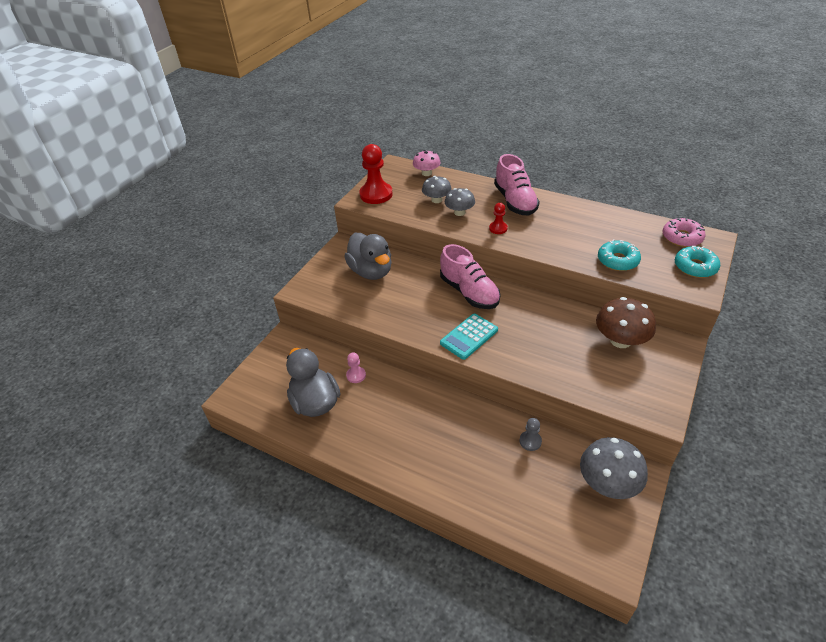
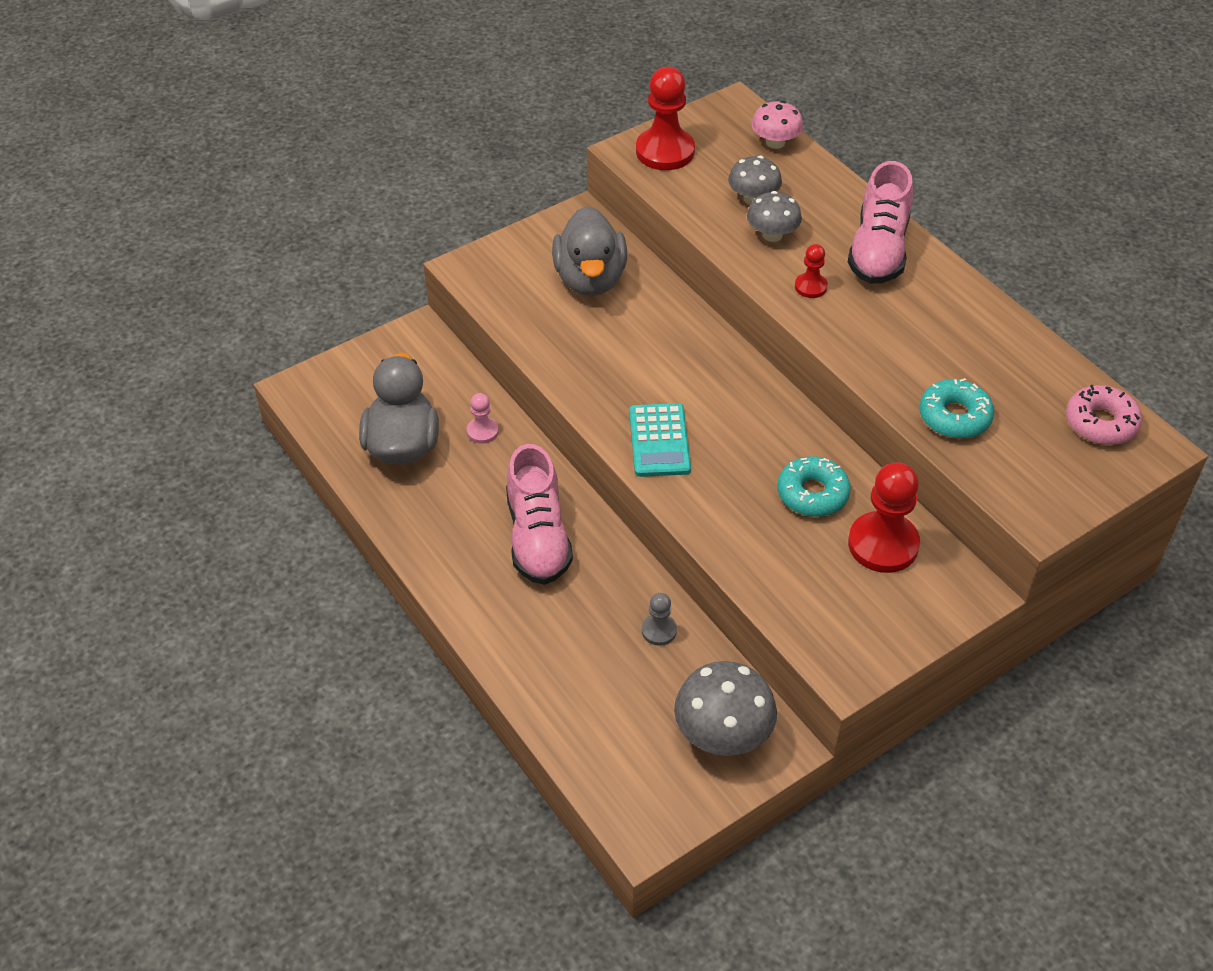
camera: 25 degrees right, 5 degrees up
pink shoe [440,244,500,309] -> pink shoe moved to [506,444,573,585]
turquoise calculator [440,314,498,360] -> turquoise calculator turned 75 degrees counterclockwise [629,403,691,477]
brown mushroom [596,297,656,348] -> red pawn [848,462,920,573]
turquoise donut [675,246,720,278] -> turquoise donut moved to [778,456,851,517]

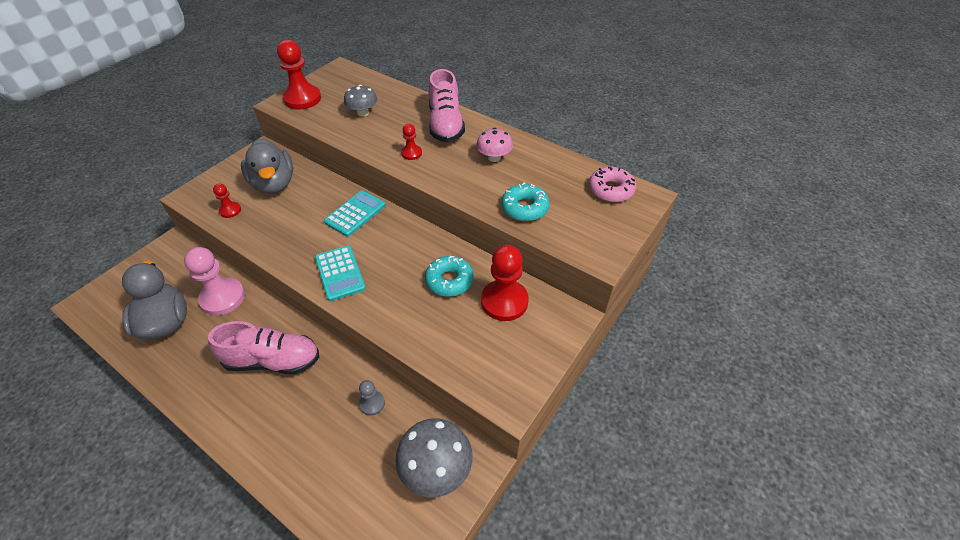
camera: 20 degrees left, 0 degrees up
pink pawn [467,393,499,444] -> pink pawn [184,247,245,315], size x1.98
pink shoe [506,444,573,585] -> pink shoe turned 60 degrees counterclockwise [208,321,319,375]
grey mushroom [747,191,802,242] -> none
pink mushroom [751,101,803,149] -> pink mushroom moved to [476,128,513,162]
none -> red pawn [213,183,241,218]
none -> turquoise calculator [324,190,386,237]

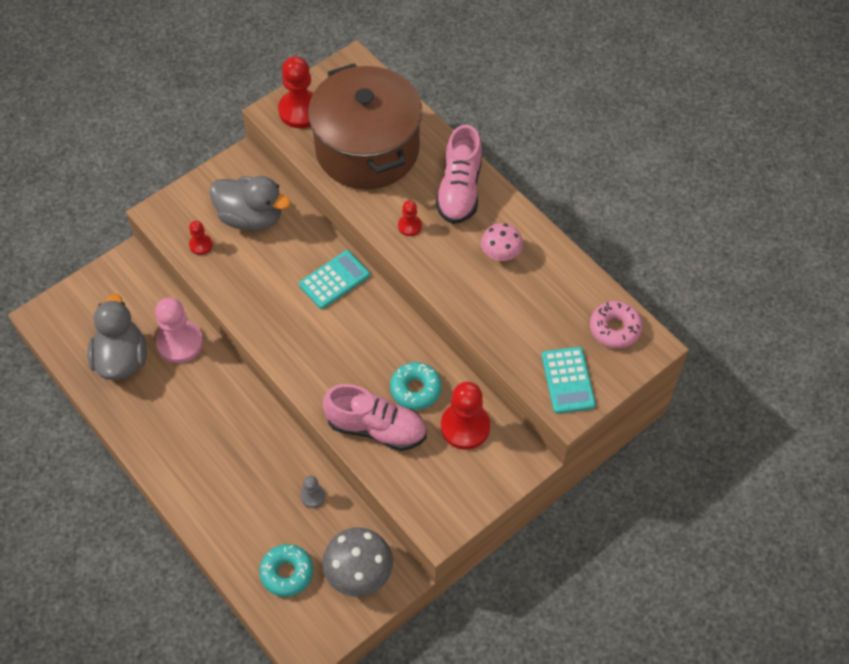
camera: 15 degrees right, 10 degrees up
pink shoe [208,321,319,375] -> pink shoe moved to [323,384,427,451]
grey duck [241,139,293,194] -> grey duck turned 60 degrees counterclockwise [210,176,291,231]
turquoise calculator [315,245,366,301] -> turquoise calculator moved to [542,347,596,414]
grey mushroom [344,85,377,117] -> brown pot [308,63,422,189]
turquoise donut [501,182,550,221] -> turquoise donut moved to [259,544,313,597]

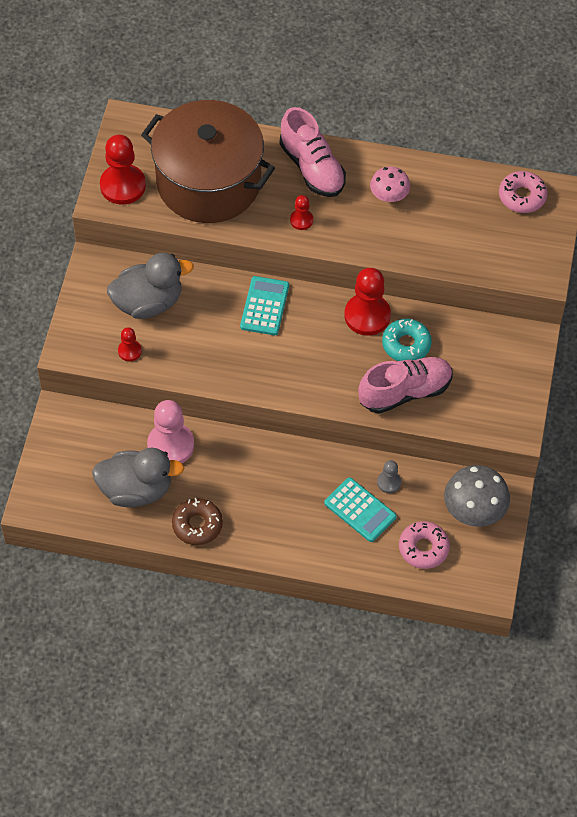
camera: 40 degrees left, 0 degrees up
grey duck [88,294,147,380] -> grey duck turned 135 degrees clockwise [92,448,184,507]
turquoise donut [259,544,313,597] -> pink donut [399,521,450,569]
red pawn [441,382,490,450] -> red pawn moved to [344,268,391,335]
turquoise calculator [542,347,596,414] -> turquoise calculator moved to [324,477,397,542]
none -> brown donut [172,498,223,545]

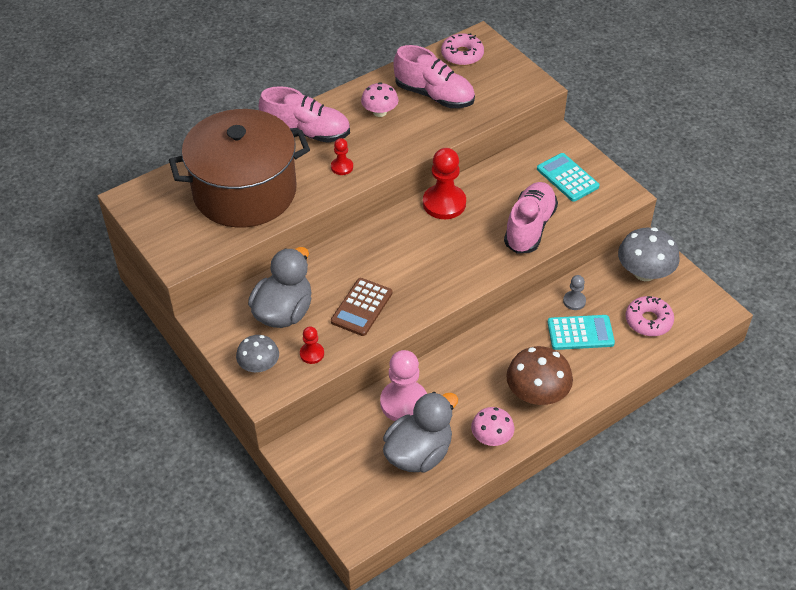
camera: 45 degrees left, 10 degrees down
red pawn [100,135,146,205] -> none
brown donut [172,498,223,545] -> pink mushroom [471,407,514,446]
turquoise calculator [240,276,289,335] -> turquoise calculator moved to [537,153,600,202]
turquoise donut [382,319,432,361] -> none
none -> grey mushroom [236,335,279,372]
none -> brown calculator [331,278,392,336]
none -> pink shoe [393,45,475,108]
none -> brown mushroom [506,346,573,405]

